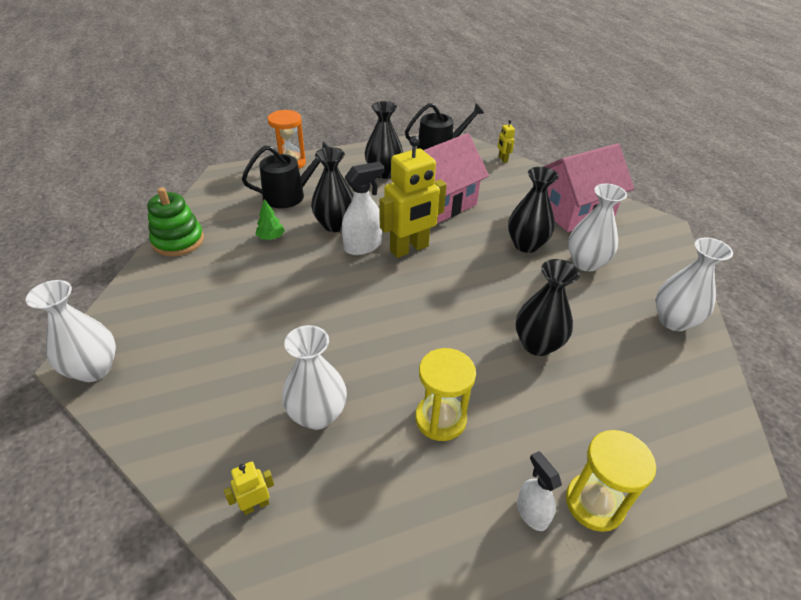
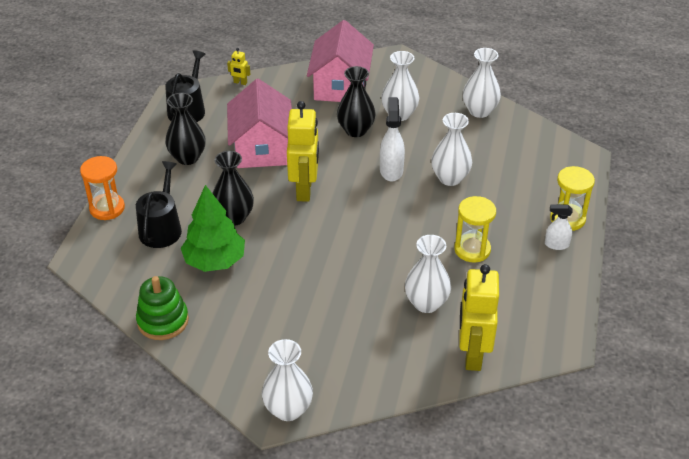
camera: 55 degrees left, 0 degrees up
yellow robot [224,461,274,515] -> yellow robot [459,264,499,371], size x2.35
green tree [256,199,285,240] -> green tree [181,185,245,272], size x2.25
white spray bottle [342,162,384,255] -> white spray bottle moved to [380,97,405,181]
black vase [516,259,580,356] -> white vase [431,113,472,186]

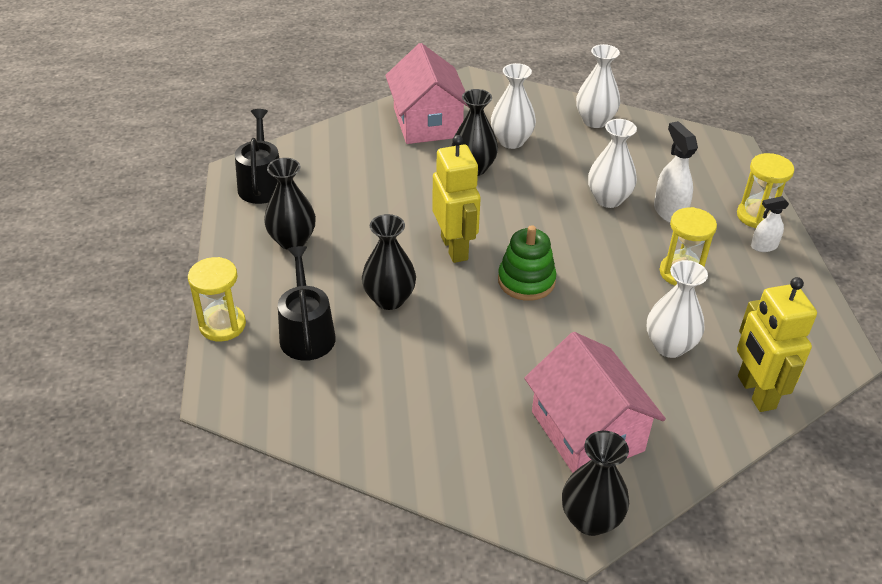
camera: 20 degrees left, 0 degrees up
orange hourglass [80,156,125,220] -> yellow hourglass [188,257,246,342]
green stacking toy [136,276,189,340] -> green stacking toy moved to [498,225,556,301]
green tree [181,185,245,272] -> none
yellow robot [227,48,250,85] -> none
pink house [227,79,292,168] -> pink house moved to [524,332,666,473]
white vase [262,339,313,421] -> black vase [562,431,629,536]
white spray bottle [380,97,405,181] -> white spray bottle moved to [654,121,698,223]

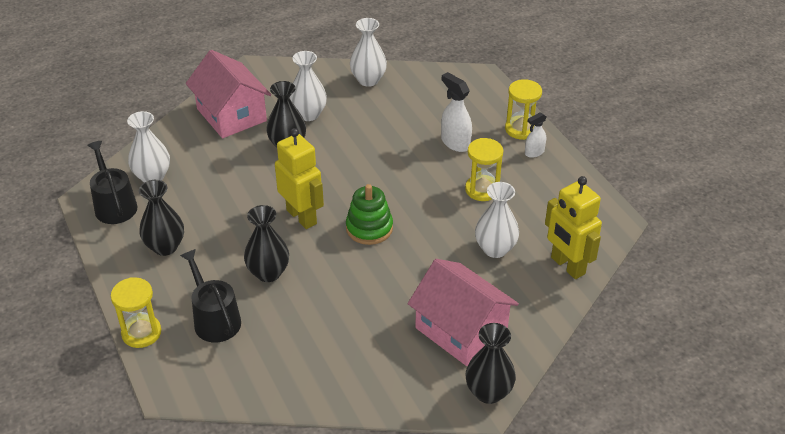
camera: 20 degrees left, 0 degrees up
white vase [588,119,637,208] -> white vase moved to [127,111,170,183]

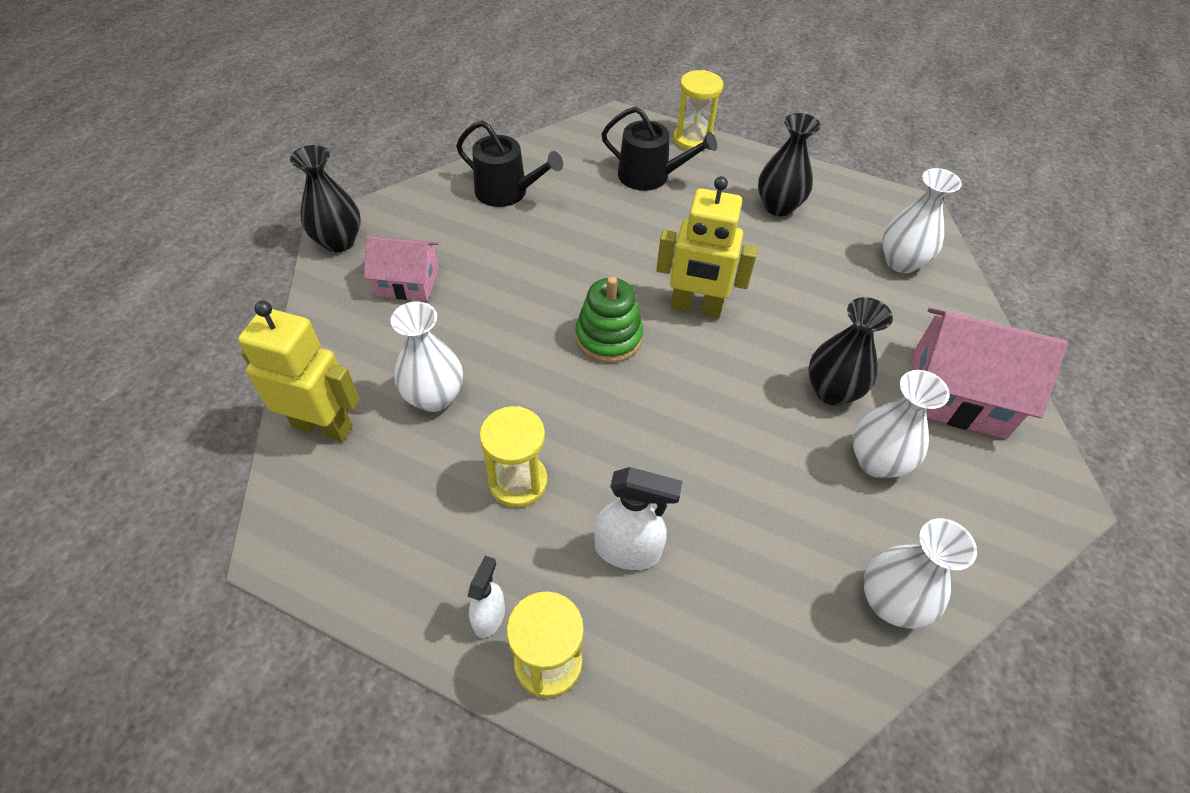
camera: 140 degrees right, 10 degrees up
black watering can [87,141,138,224] -> black watering can moved to [456,121,563,207]
black vase [244,205,289,282] -> none
pink house [408,259,519,366] -> pink house [364,236,439,301], size x0.61

